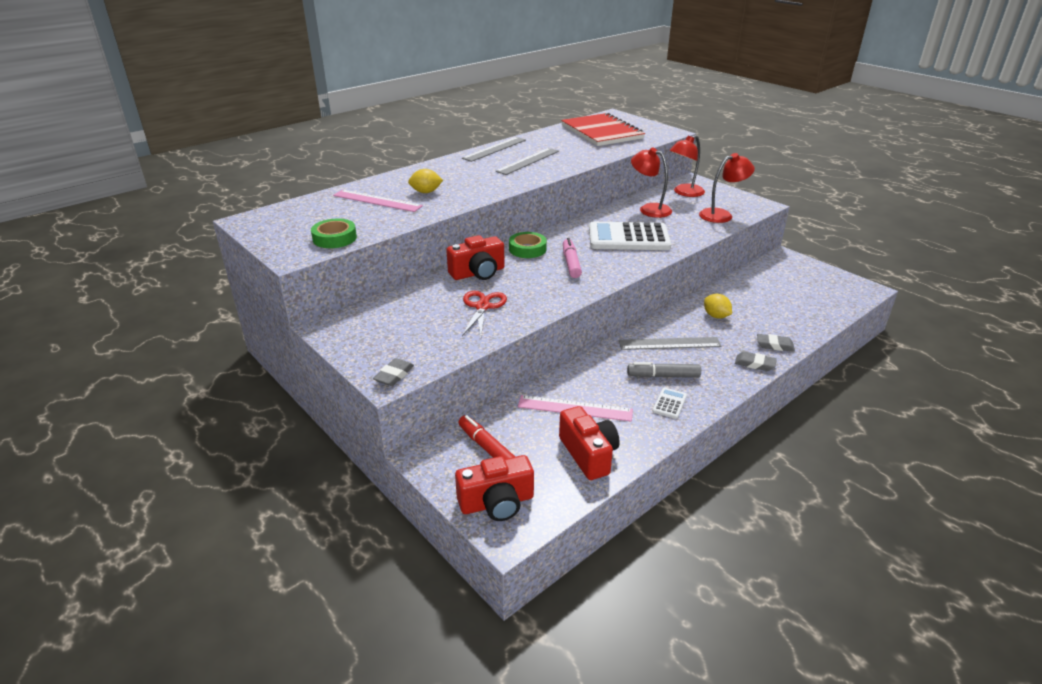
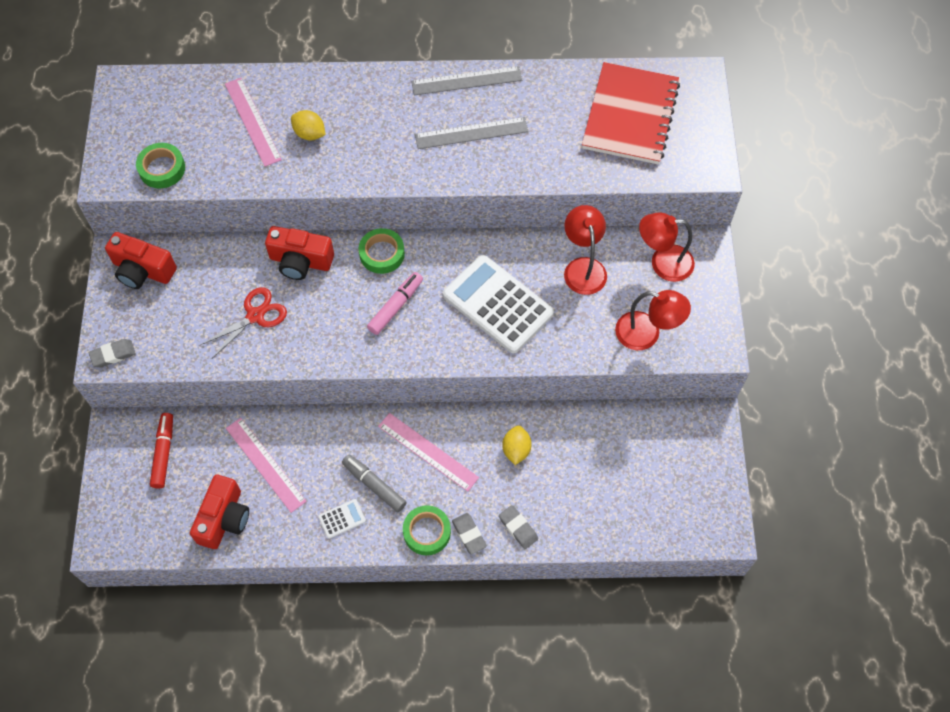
camera: 40 degrees right, 30 degrees up
red camera [455,455,534,521] -> red camera moved to [105,232,177,289]
grey ruler [619,337,722,350] -> pink ruler [378,413,479,492]
none -> green tape [403,505,451,555]

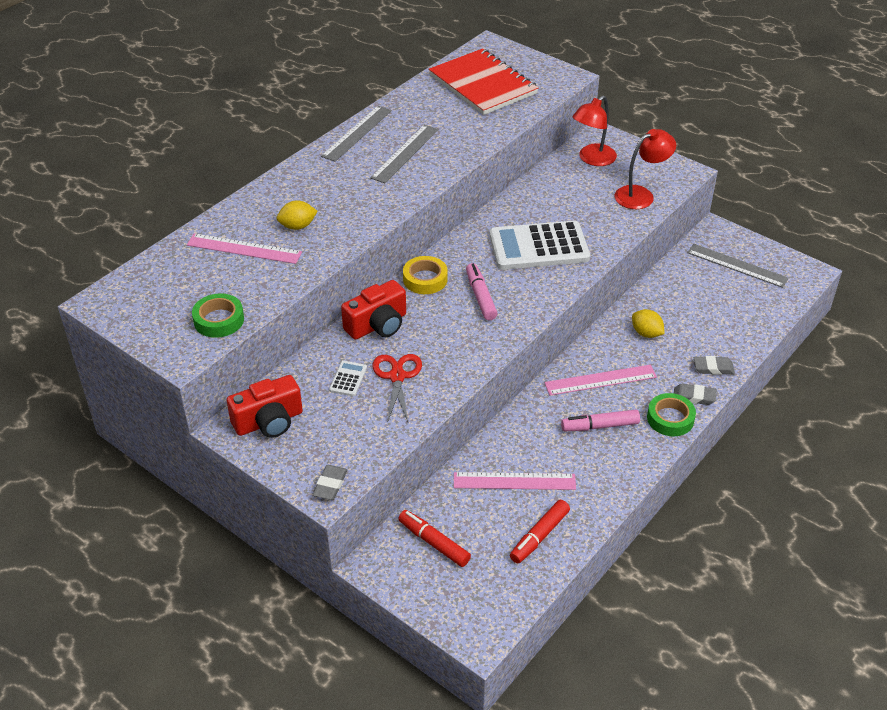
camera: 50 degrees left, 20 degrees down
red camera [190,475,249,549] -> red marker [510,500,570,563]
white calculator [318,499,366,539] -> white calculator moved to [329,361,367,396]
grey marker [342,454,407,512] -> pink marker [561,410,640,431]
green tape [359,228,405,274] -> yellow tape [403,256,448,294]
red lamp [564,205,607,295] -> none
none -> grey ruler [687,244,789,288]

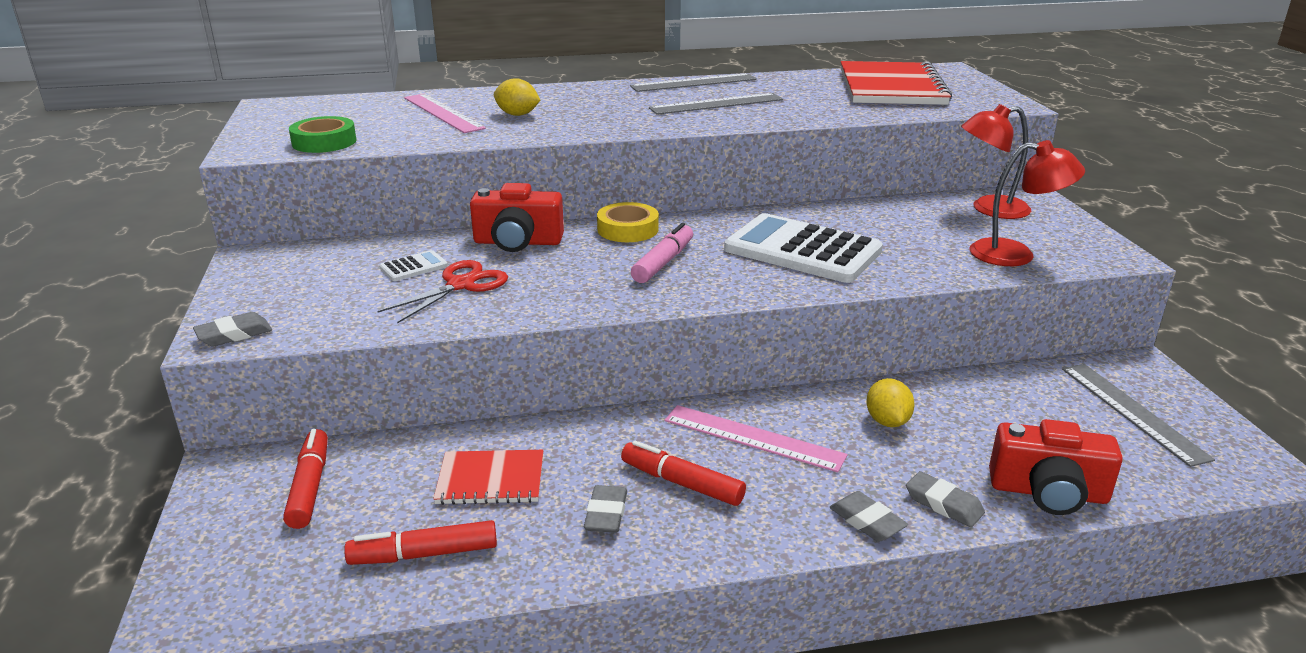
camera: 40 degrees right, 15 degrees down
red camera [227,375,303,438] -> red camera moved to [989,419,1123,515]
pink ruler [454,472,576,490] -> red notebook [433,450,544,505]
pink marker [561,410,640,431] -> red marker [621,441,746,506]
green tape [647,393,696,436] -> none
none -> grey eraser [584,485,627,533]

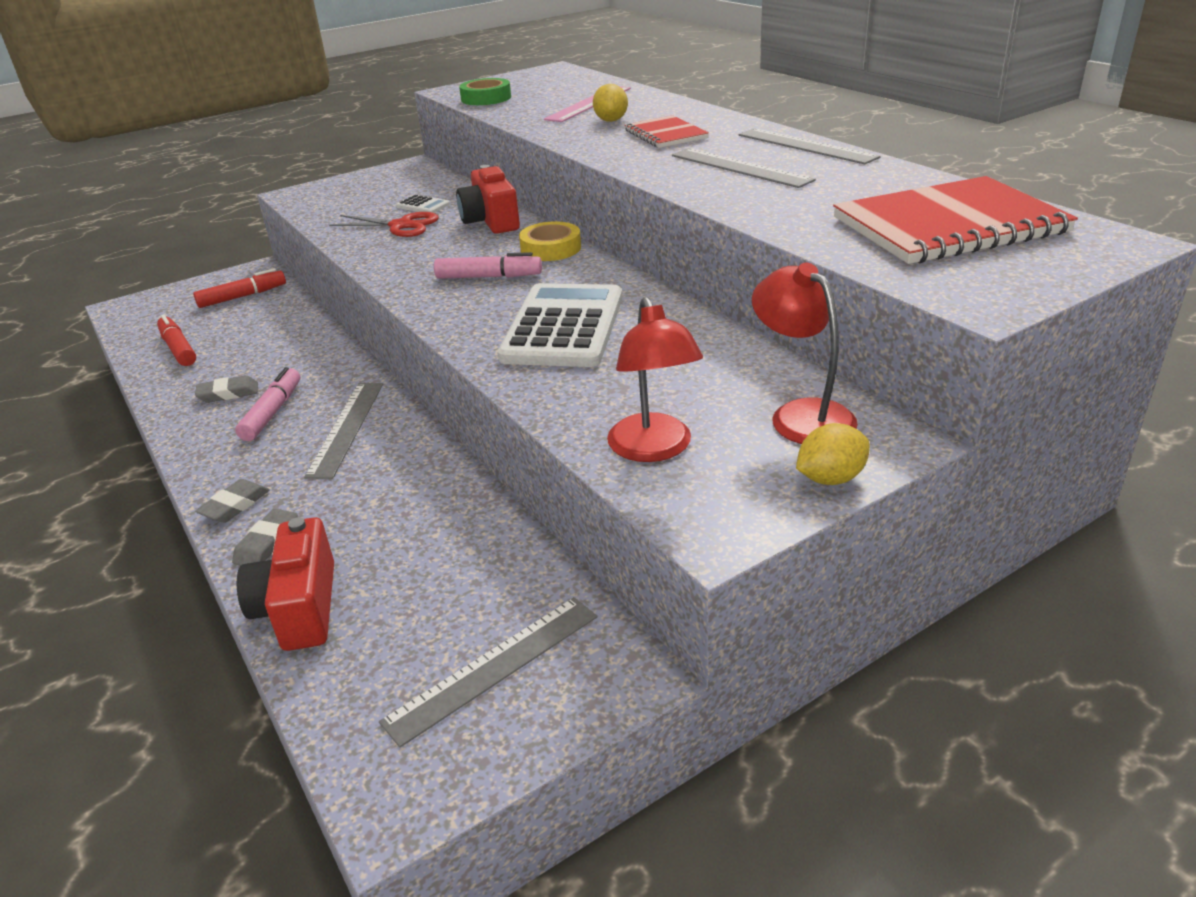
camera: 70 degrees right, 5 degrees up
grey eraser [193,312,272,347] -> none
red notebook [433,450,544,505] -> red notebook moved to [625,115,709,148]
red marker [621,441,746,506] -> pink marker [235,367,300,441]
pink ruler [665,405,848,472] -> grey ruler [304,383,383,479]
yellow lemon [866,378,915,427] -> yellow lemon moved to [796,423,870,485]

